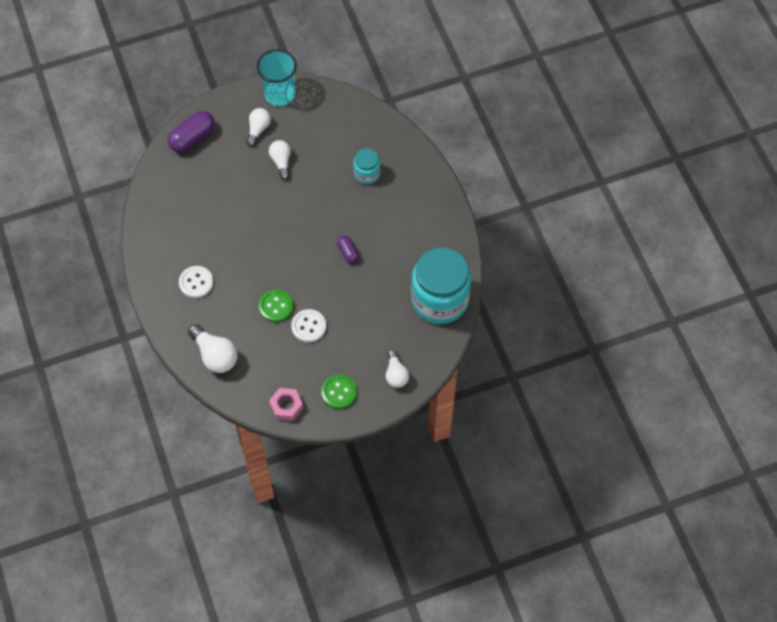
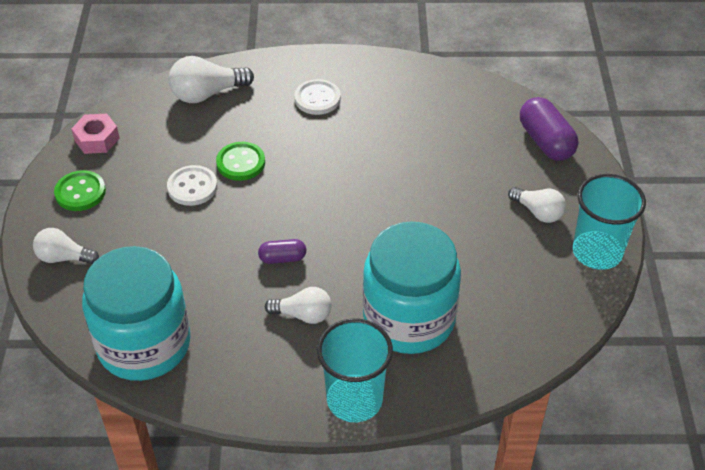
camera: 110 degrees right, 15 degrees down
white light bulb [269,140,291,180] -> white light bulb moved to [265,287,332,324]
turquoise jar [353,148,380,184] -> turquoise jar [363,222,461,354], size x2.08
none -> turquoise cup [317,318,393,422]

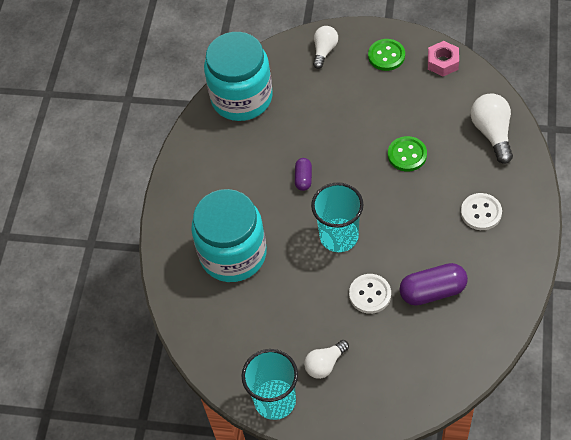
camera: 105 degrees right, 10 degrees up
white button [167,165,217,206] -> white button moved to [349,274,391,314]
white light bulb [265,287,332,324] -> none
turquoise cup [317,318,393,422] -> turquoise cup moved to [311,182,364,252]
purple capsule [520,97,578,161] -> purple capsule moved to [399,263,468,306]

